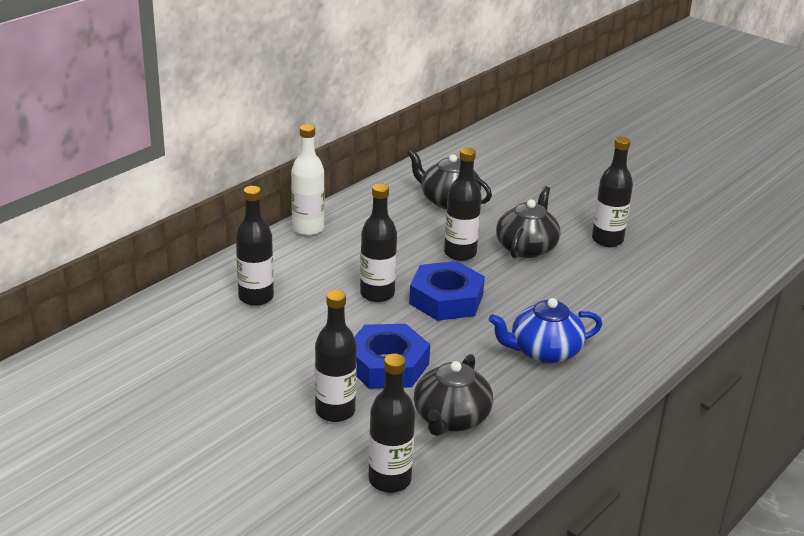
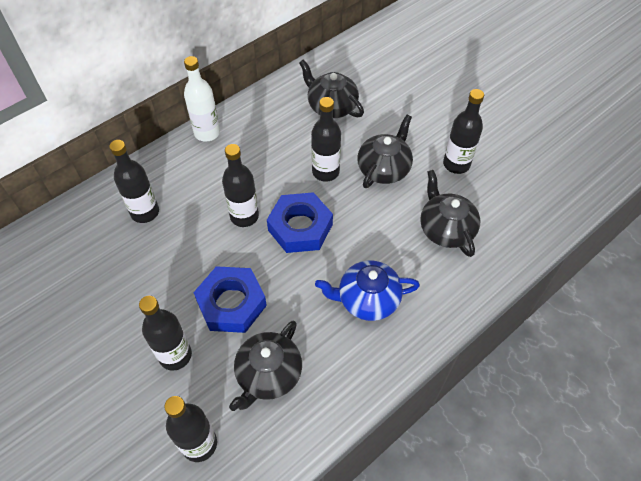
camera: 10 degrees right, 25 degrees up
none -> black teapot [420,170,480,257]

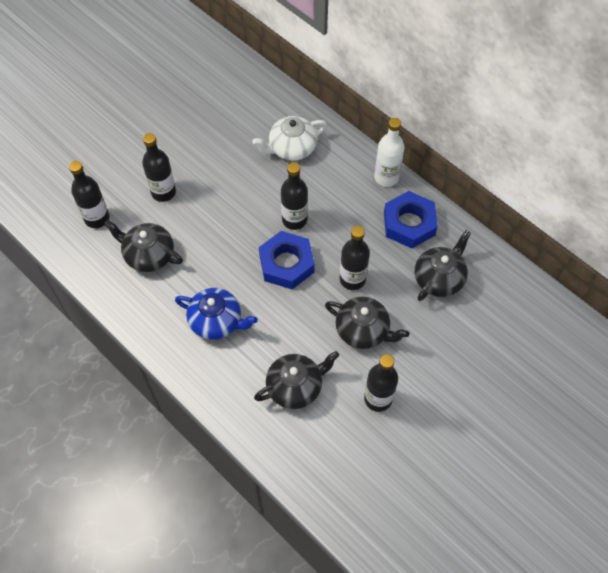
camera: 85 degrees right, 5 degrees up
black bottle [109,140,159,223] -> white teapot [252,116,327,161]
blue nut [193,266,267,333] -> blue nut moved to [384,191,438,248]
blue teapot [315,260,420,321] -> blue teapot turned 120 degrees clockwise [175,288,258,340]

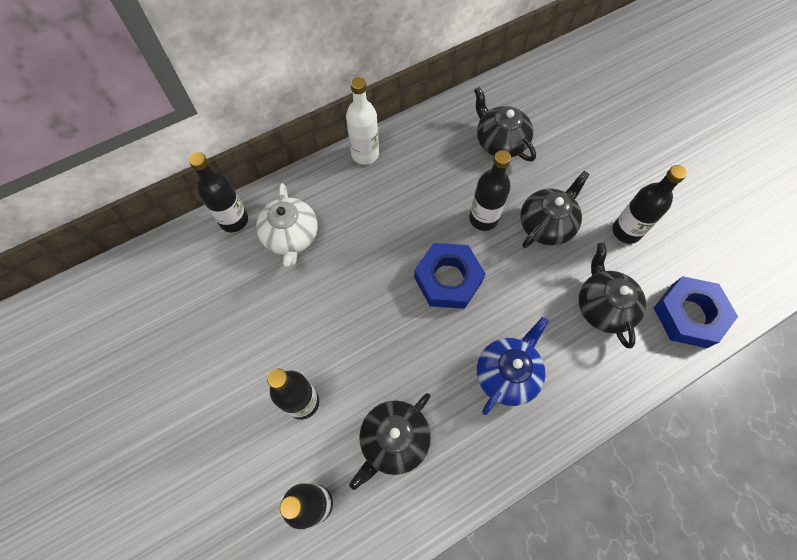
camera: 75 degrees left, 5 degrees up
black bottle [281,162,308,230] -> black bottle moved to [189,152,248,232]
blue nut [384,191,438,248] -> blue nut moved to [654,276,738,348]

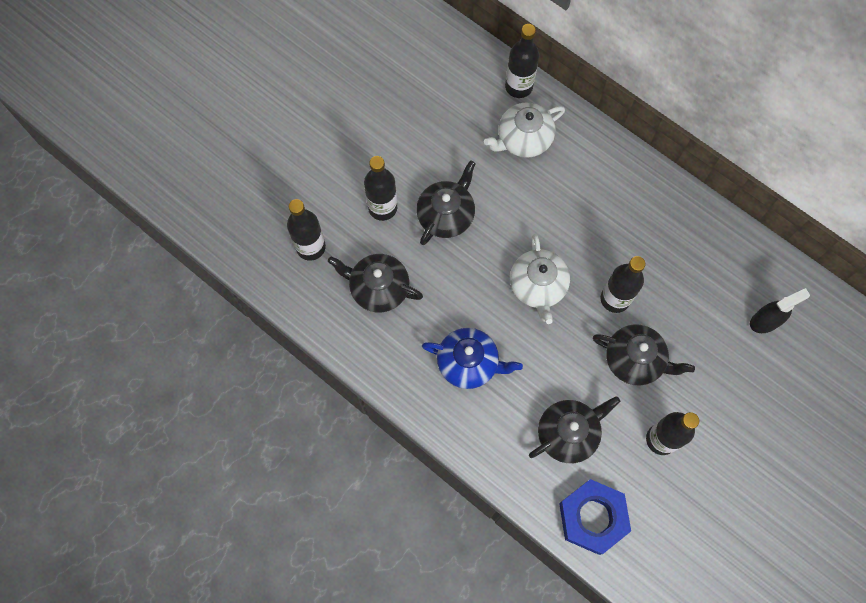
camera: 70 degrees right, 5 degrees up
white bottle [346,77,379,165] -> none
blue nut [414,243,486,309] -> white teapot [510,234,570,324]
black teapot [474,87,536,161] -> black teapot moved to [416,160,476,245]
none -> black spray bottle [750,288,810,333]

